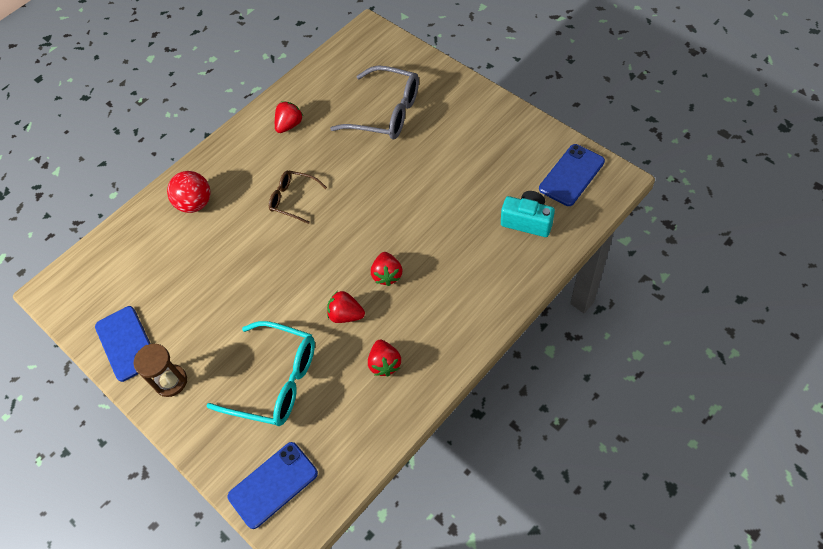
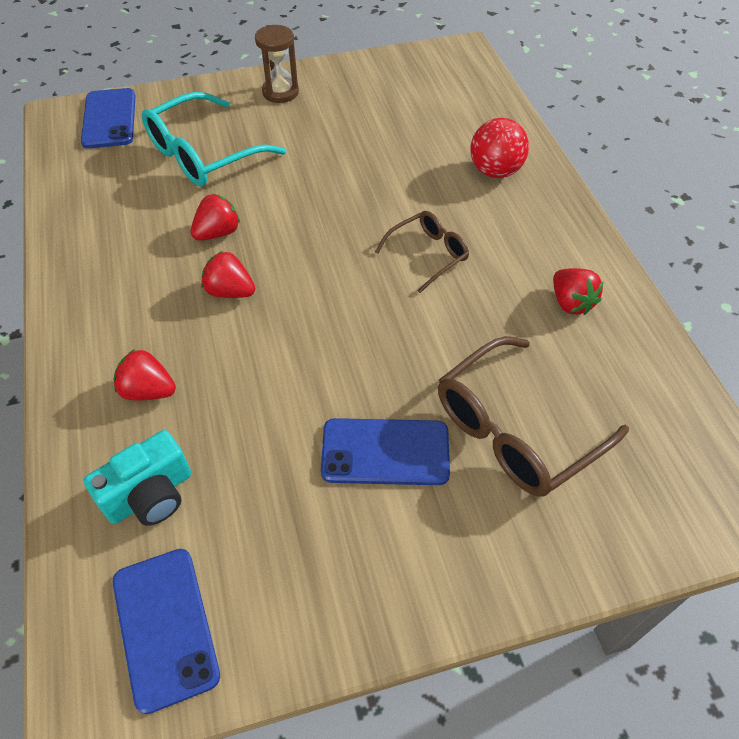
camera: 115 degrees right, 5 degrees down
blue phone [95,306,151,382] -> blue phone moved to [321,418,450,485]
grey glasses [330,65,419,140] -> brown glasses [438,336,629,497]
red strawberry [368,340,401,376] -> red strawberry moved to [113,349,176,400]

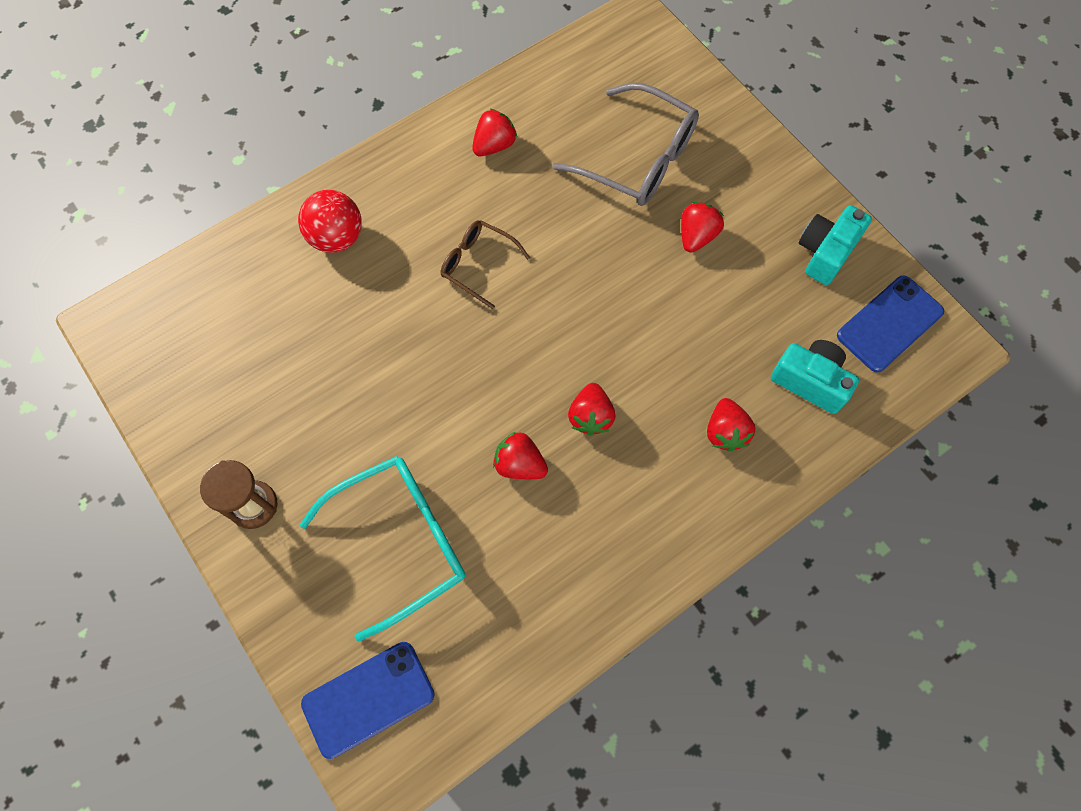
camera: 110 degrees left, 15 degrees up
turquoise glasses [142,92,286,187] -> turquoise glasses turned 60 degrees counterclockwise [300,456,465,641]
blue phone [321,418,450,485] -> red strawberry [681,202,724,253]
brown glasses [438,336,629,497] -> grey glasses [552,83,699,206]
none -> turquoise camera [799,205,872,285]

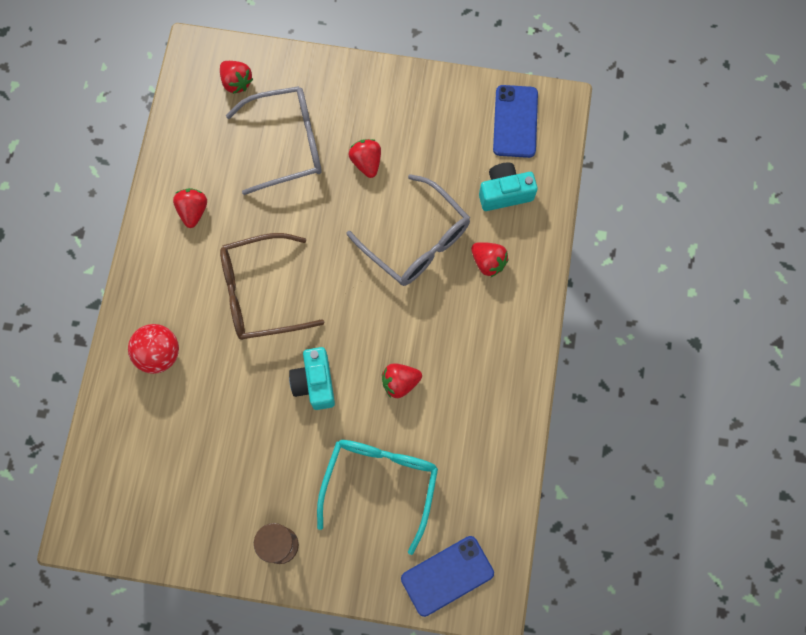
camera: 45 degrees left, 5 degrees up
blue phone [301,642,434,759] -> blue phone turned 45 degrees clockwise [401,536,494,617]
brown glasses [441,220,530,309] -> brown glasses [220,233,324,340], size x1.74
red strawberry [568,383,615,436] -> red strawberry moved to [220,61,253,94]
turquoise camera [799,205,872,285] -> turquoise camera moved to [289,347,335,410]
none -> grey glasses [347,174,470,286]

